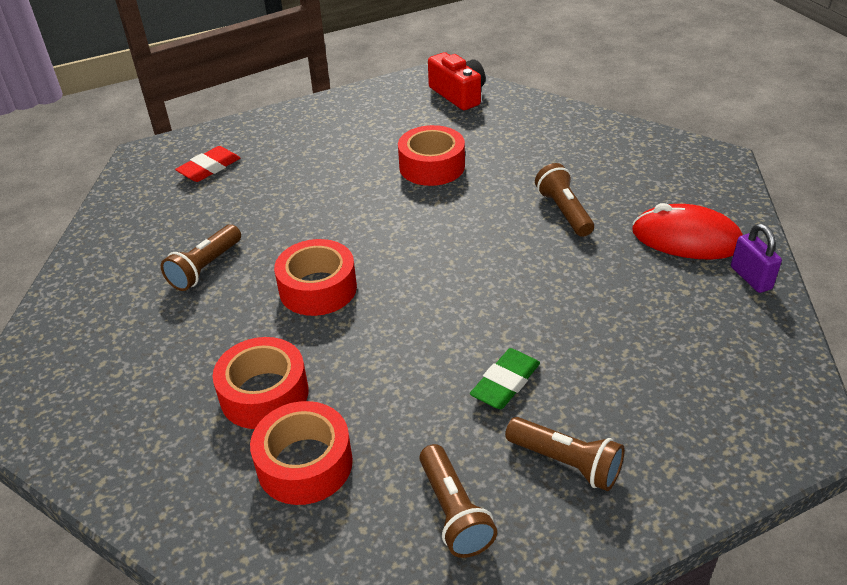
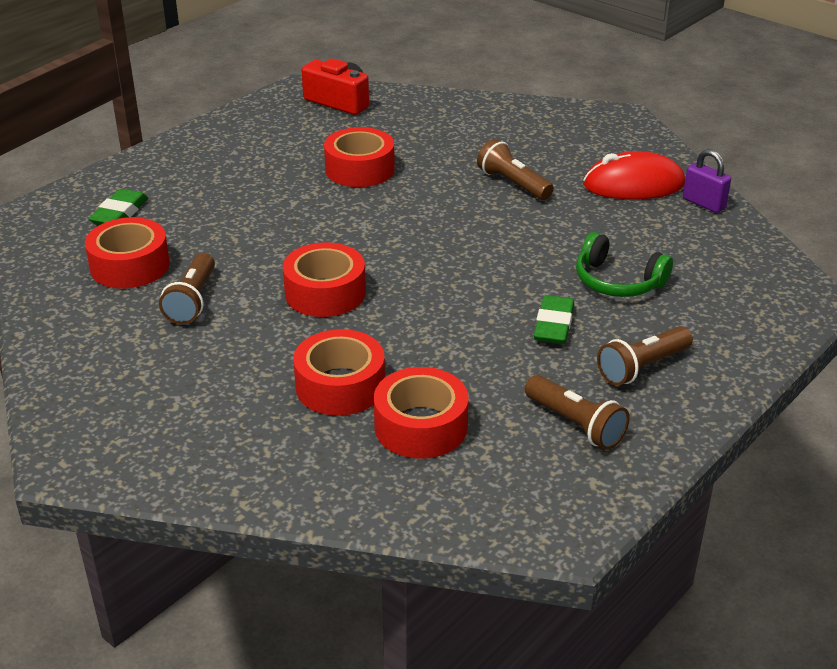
camera: 25 degrees left, 5 degrees down
red eraser [175,146,240,182] -> green eraser [88,189,148,225]
brown flashlight [505,417,625,491] -> brown flashlight turned 135 degrees clockwise [597,326,693,386]
none -> red tape [85,217,170,289]
none -> green headphones [576,232,673,297]

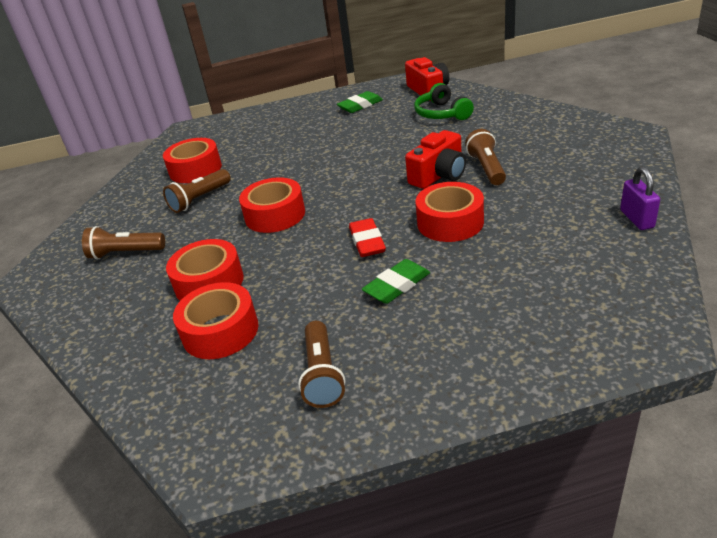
camera: 40 degrees right, 0 degrees up
green eraser [88,189,148,225] -> green eraser moved to [337,91,383,113]
red tape [324,127,395,187] -> red tape moved to [415,182,484,242]
green headphones [576,232,673,297] -> green headphones moved to [414,83,474,120]
red mouse [583,151,685,199] -> none
brown flashlight [597,326,693,386] -> brown flashlight moved to [82,226,165,260]
none -> red eraser [349,218,386,257]
none -> red camera [405,130,466,189]

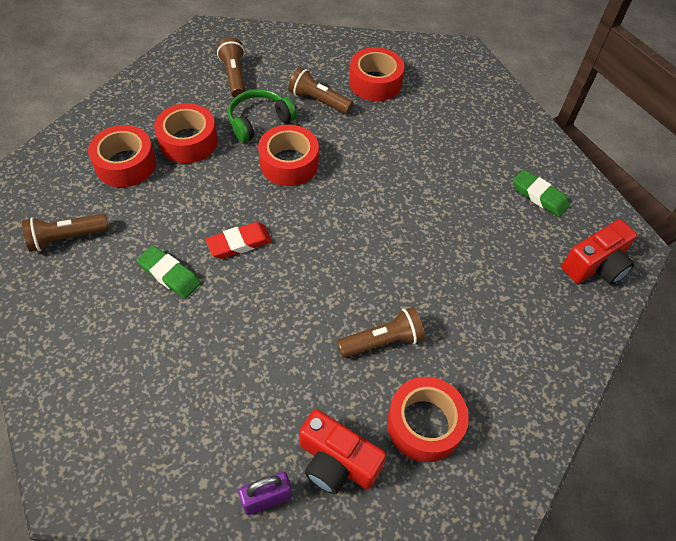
camera: 70 degrees right, 20 degrees up
red camera [405,130,466,189] -> red camera moved to [299,409,387,494]
green headphones [414,83,474,120] -> green headphones moved to [228,89,297,143]
red tape [415,182,484,242] -> red tape moved to [387,377,469,462]

